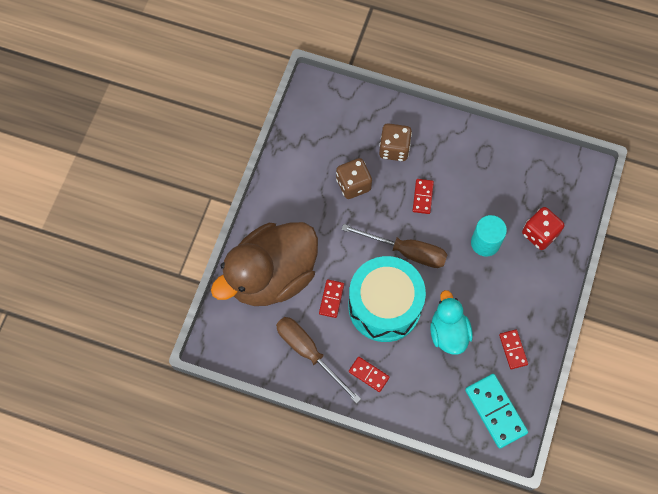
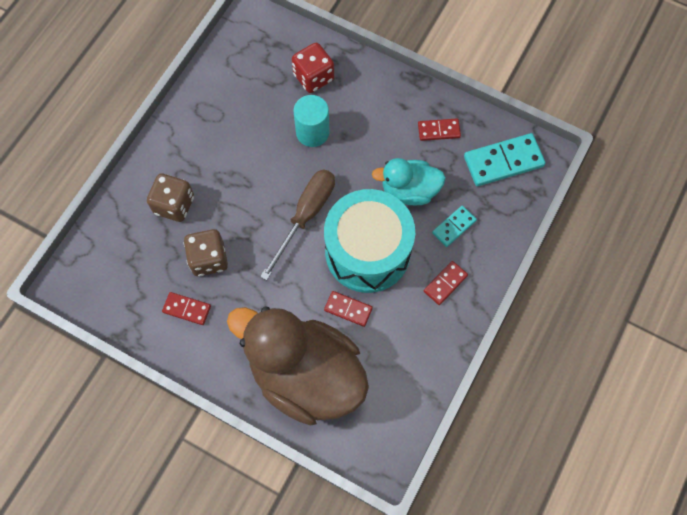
camera: 80 degrees left, 0 degrees up
brown duck [211,222,318,306] -> brown duck turned 150 degrees clockwise [227,306,369,426]
brown screwdriver [276,317,361,404] -> none
red domino [413,179,434,214] -> red domino moved to [162,292,211,325]
none -> turquoise domino [432,206,477,247]

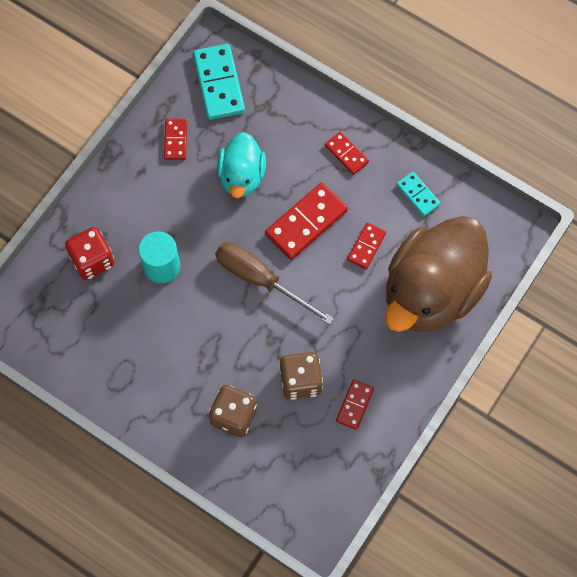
camera: 85 degrees left, 0 degrees up
turquoise drum [324,189,415,293] -> red domino [265,183,348,260]
turquoise domino [432,206,477,247] -> turquoise domino moved to [396,172,441,216]

